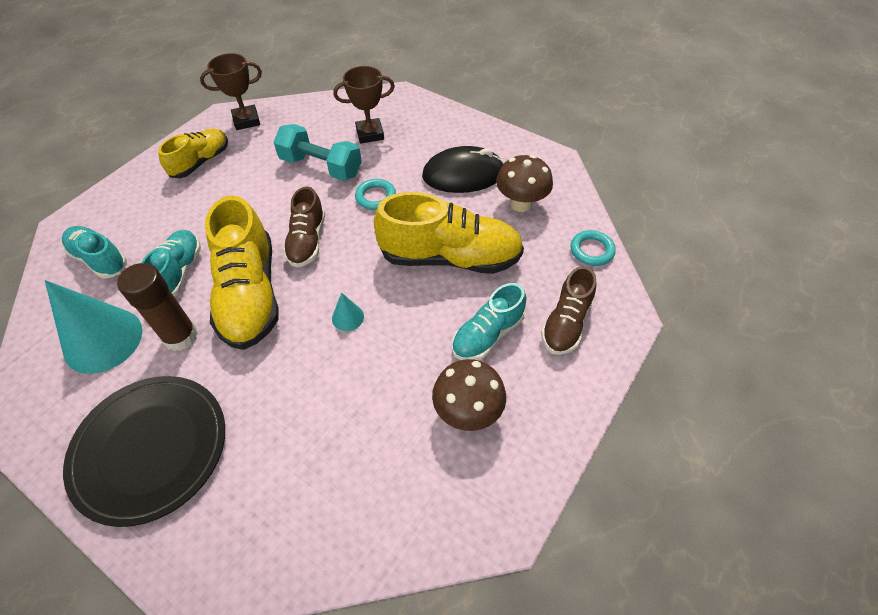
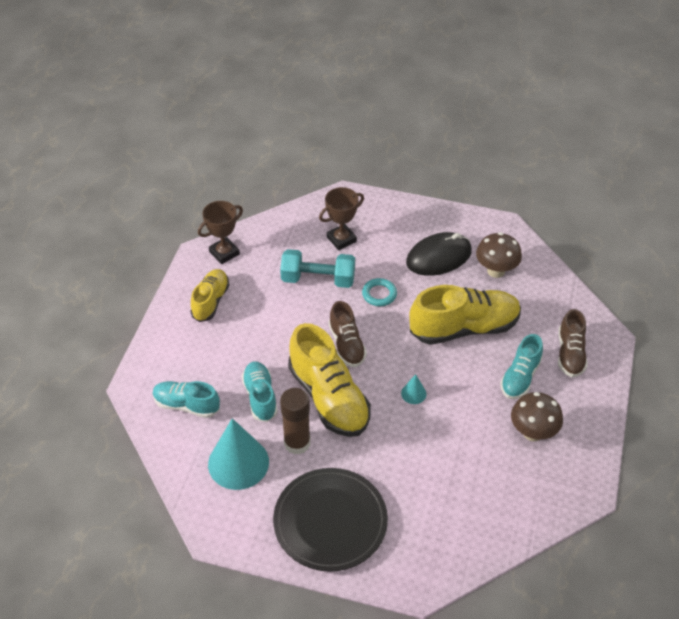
camera: 20 degrees left, 5 degrees down
turquoise ring [571,230,616,266] -> none

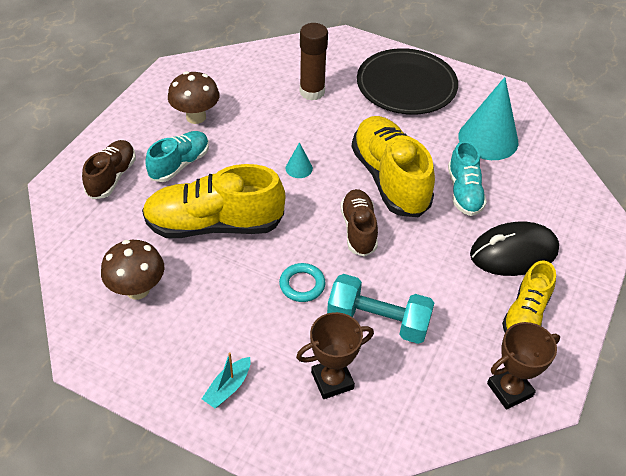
camera: 170 degrees left, 0 degrees up
turquoise shoe [152,381,220,418] -> none
brown glue stick [280,388,311,455] -> brown glue stick moved to [300,23,328,100]
black mouse [406,232,472,276] -> black mouse moved to [470,221,559,276]
none -> turquoise boat [202,352,251,408]

